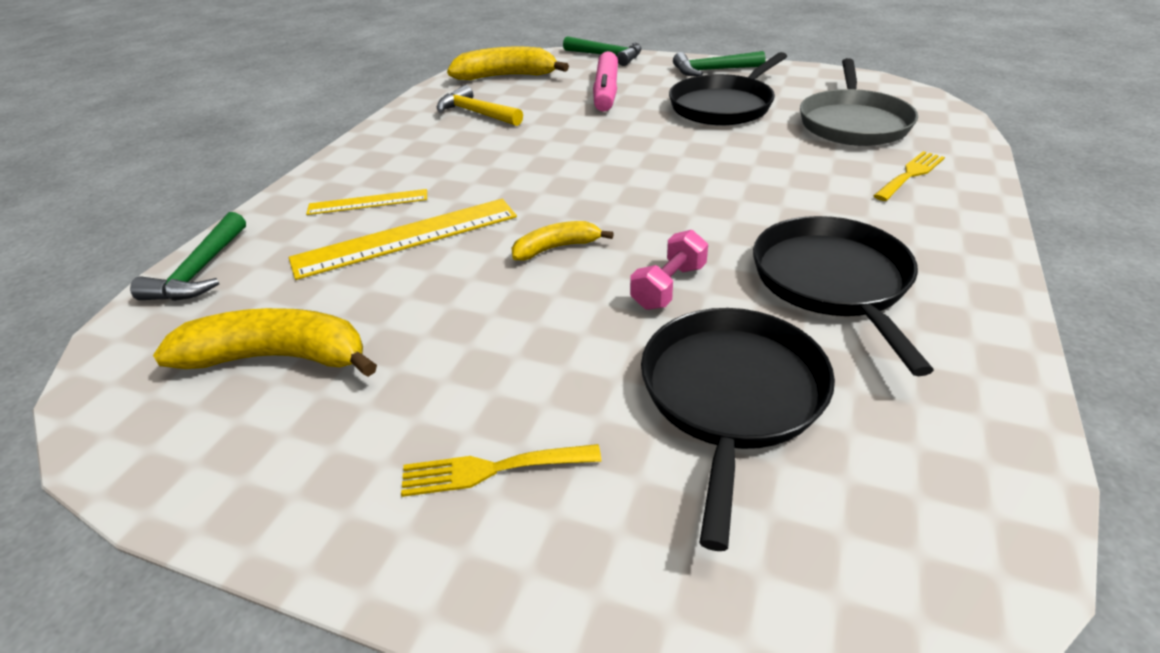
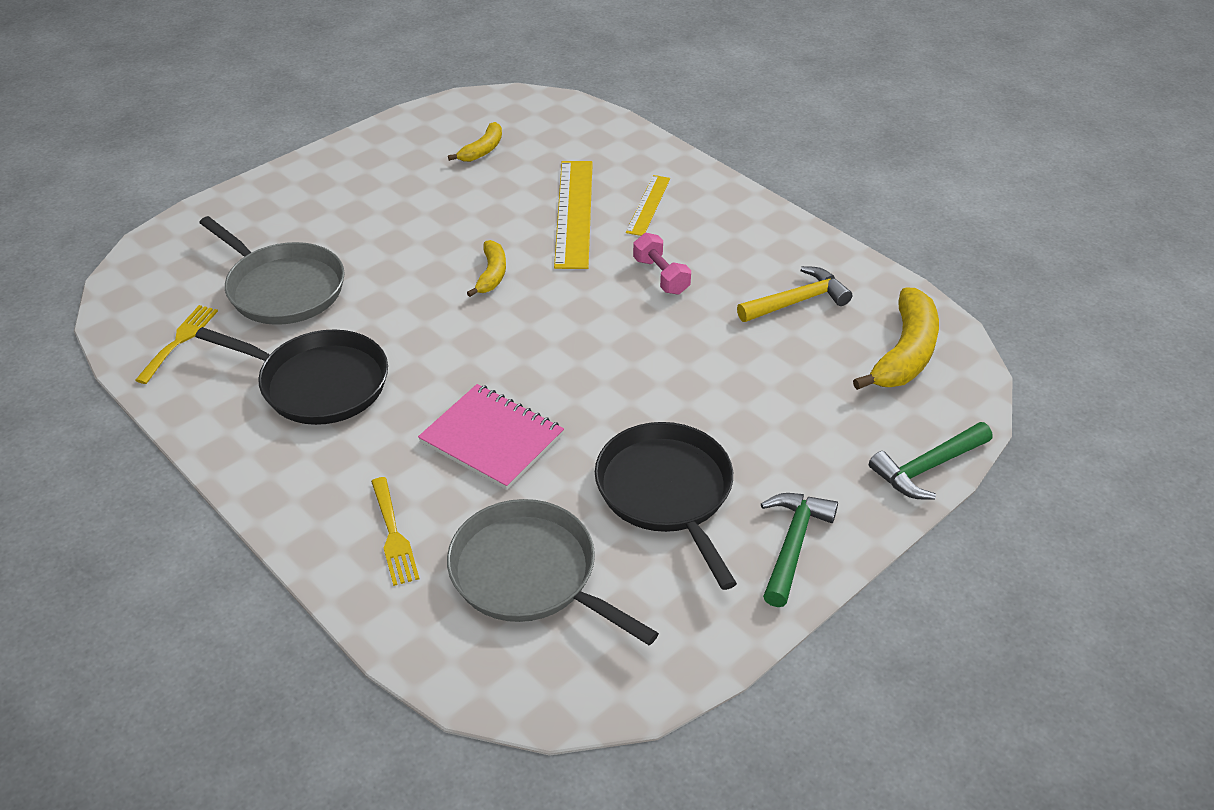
camera: 115 degrees right, 5 degrees up
green hammer [130,212,246,301] -> none
yellow banana [153,308,377,377] -> yellow banana [448,122,502,162], size x0.56
yellow fork [401,444,601,497] -> yellow fork moved to [135,305,218,384]
pink marker [593,51,618,112] -> none
pink dumbbell [630,230,708,310] -> pink dumbbell moved to [633,233,691,295]
black pan [641,308,835,551] -> grey pan [199,216,345,325]
none -> pink notebook [418,384,564,490]

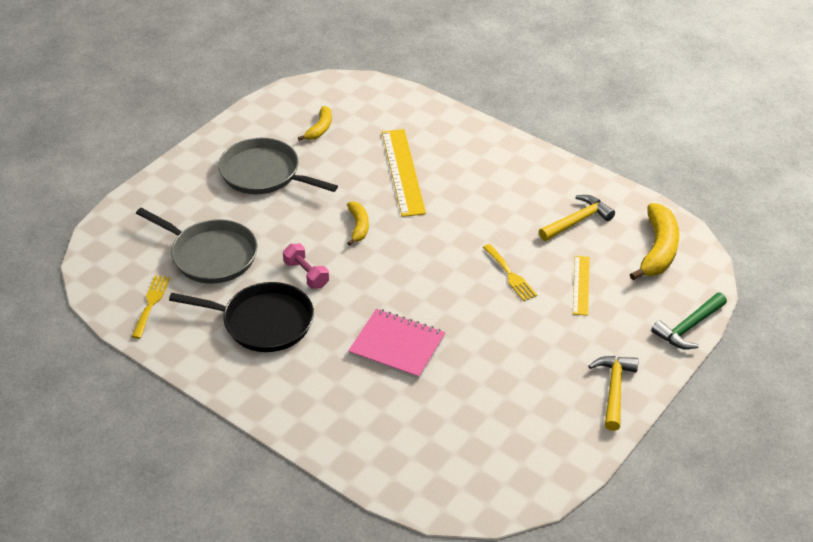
camera: 10 degrees left, 0 degrees up
yellow fork [371,477,419,586] -> yellow fork moved to [483,244,537,301]
grey pan [447,499,659,645] -> grey pan moved to [218,138,338,194]
black pan [595,422,737,590] -> none
yellow ruler [626,175,670,236] -> yellow ruler moved to [573,256,590,316]
pink dumbbell [633,233,691,295] -> pink dumbbell moved to [283,244,329,289]
green hammer [761,493,838,607] -> yellow hammer [589,356,639,431]

